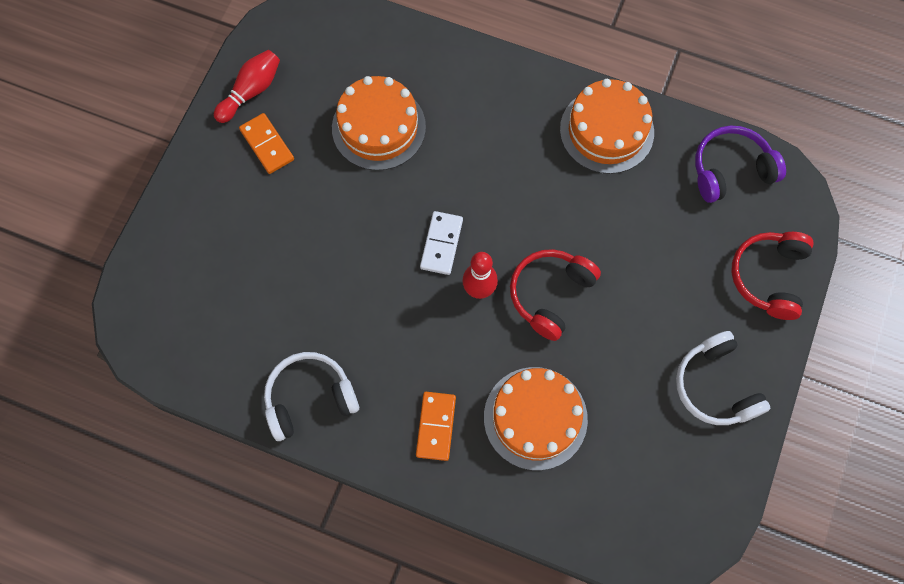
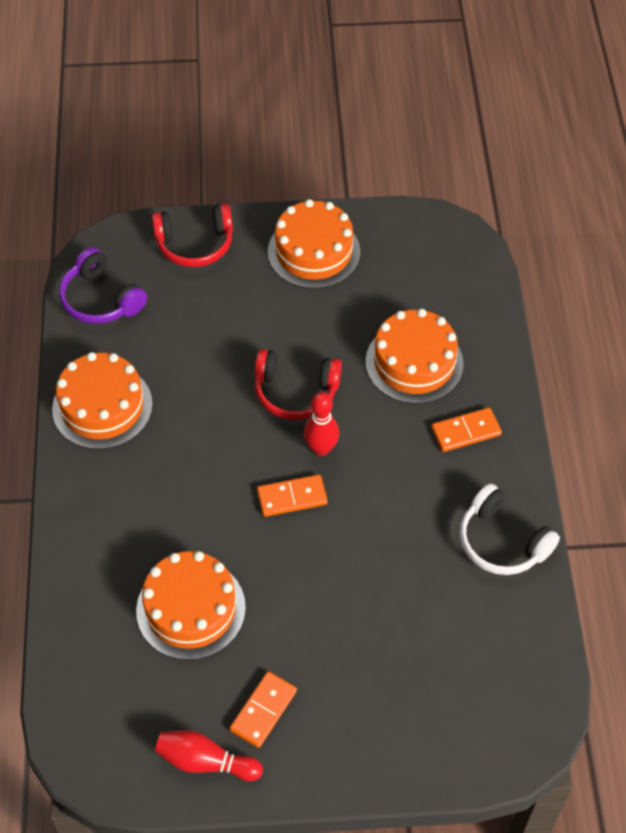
camera: 115 degrees left, 15 degrees down
white domino [420,211,463,275] -> orange domino [257,475,328,517]
white headphones [676,331,770,425] -> orange cake [268,199,360,289]

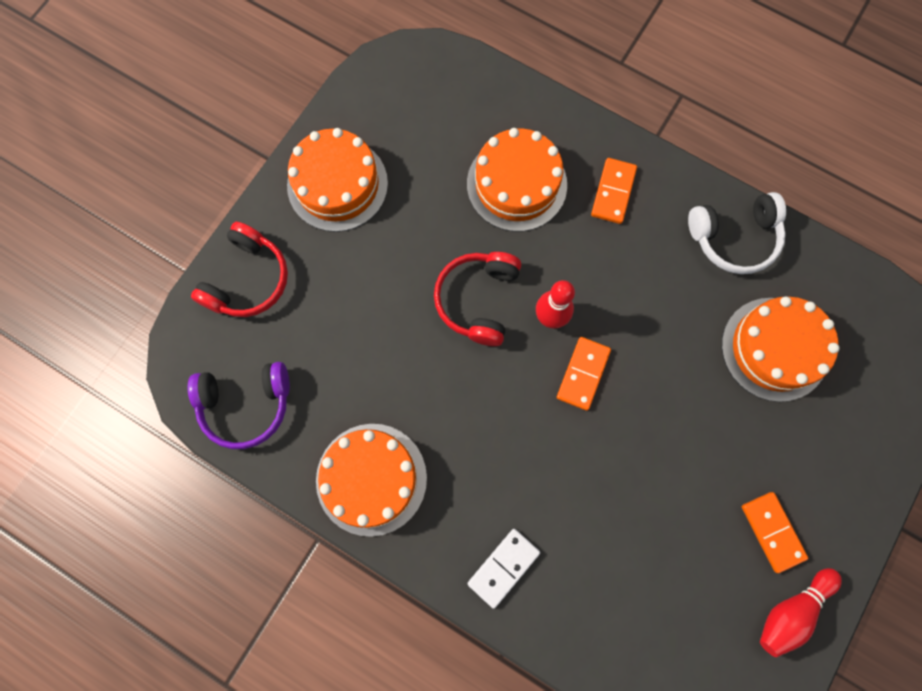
camera: 55 degrees left, 20 degrees up
orange cake [136,551,246,660] -> orange cake moved to [722,296,840,402]
red headphones [255,349,342,420] -> red headphones turned 150 degrees clockwise [434,252,521,346]
none -> white domino [468,529,540,609]

